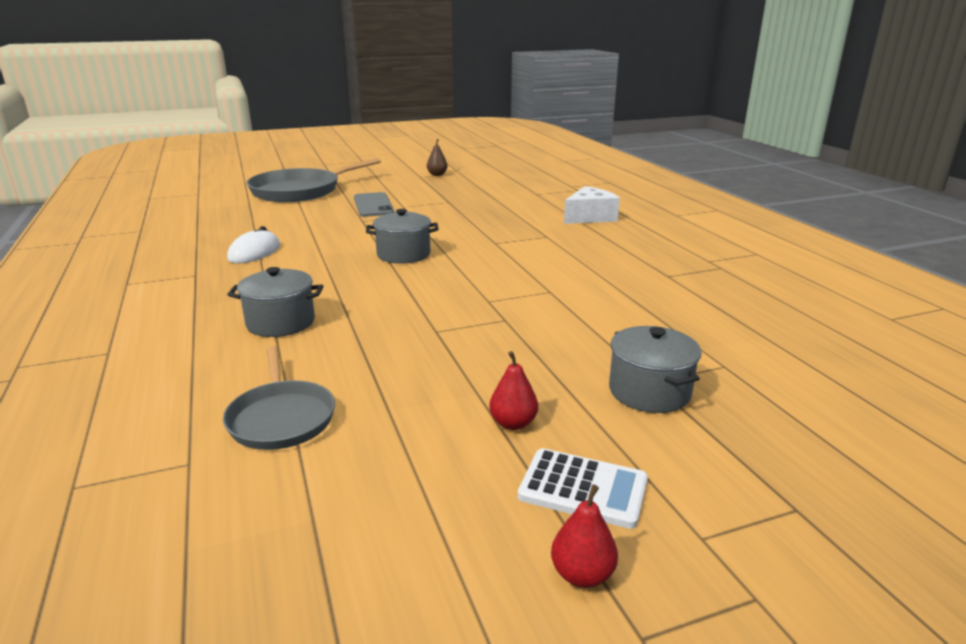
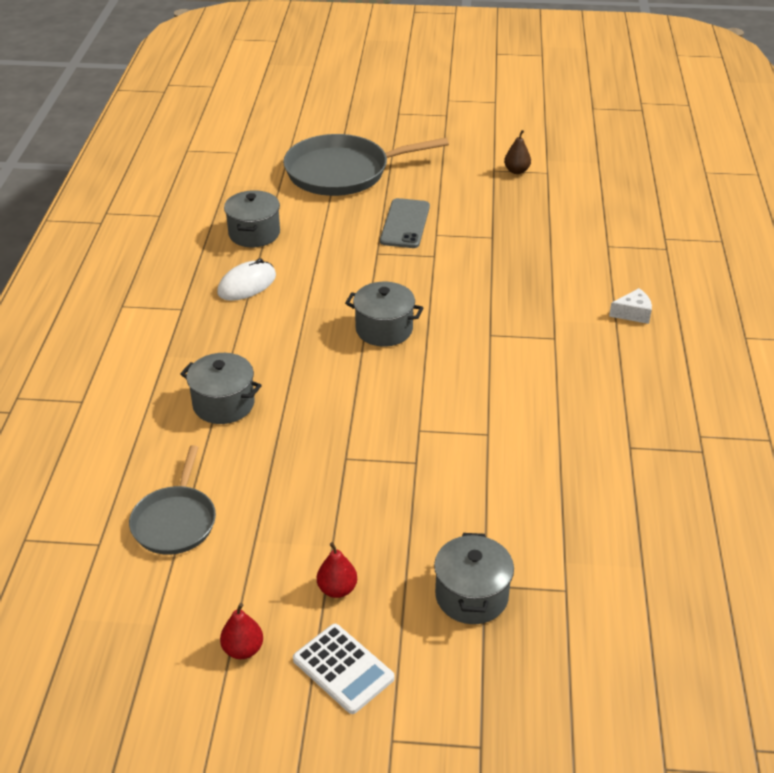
camera: 25 degrees right, 15 degrees up
red pear [551,485,618,588] -> red pear moved to [220,603,263,659]
white cheese [564,186,620,224] -> white cheese [609,288,652,324], size x0.59
none -> grey pot [224,190,280,247]

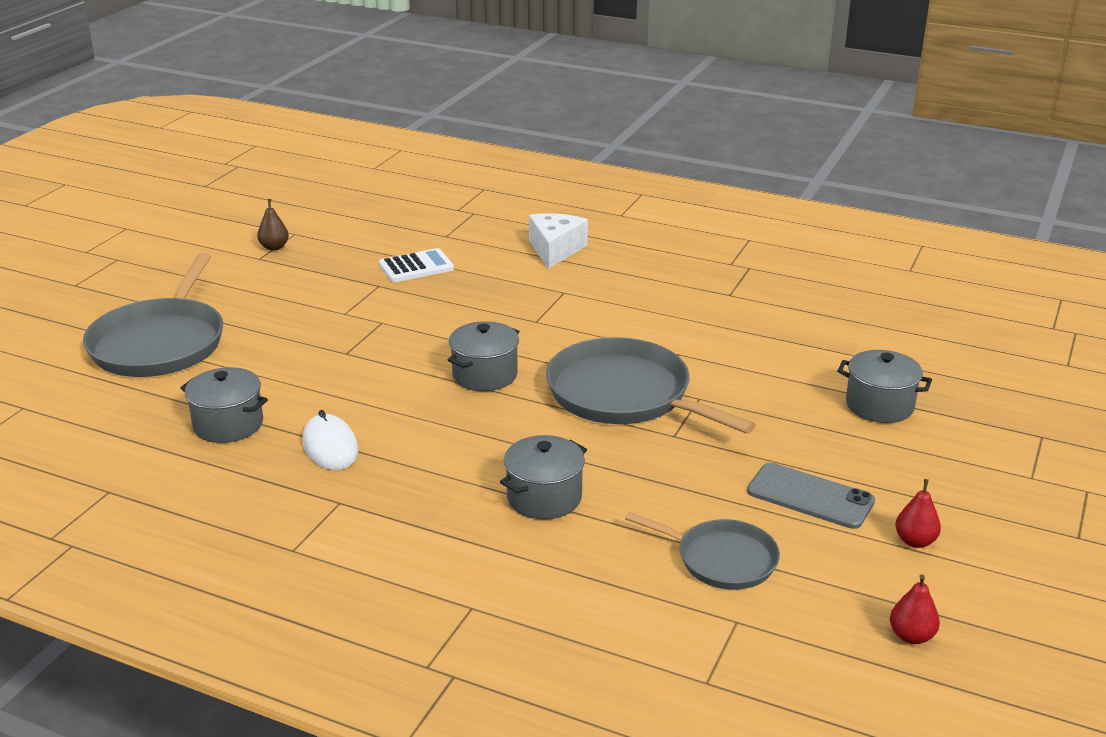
camera: 70 degrees left, 10 degrees down
white calculator [293,624,395,714] -> white calculator moved to [379,248,454,282]
red pear [317,542,357,598] -> red pear moved to [890,574,940,644]
grey phone [380,198,430,248] -> grey phone moved to [747,463,875,529]
white cheese [609,288,652,324] -> white cheese [529,213,588,269], size x1.68
none -> grey pan [546,337,756,434]

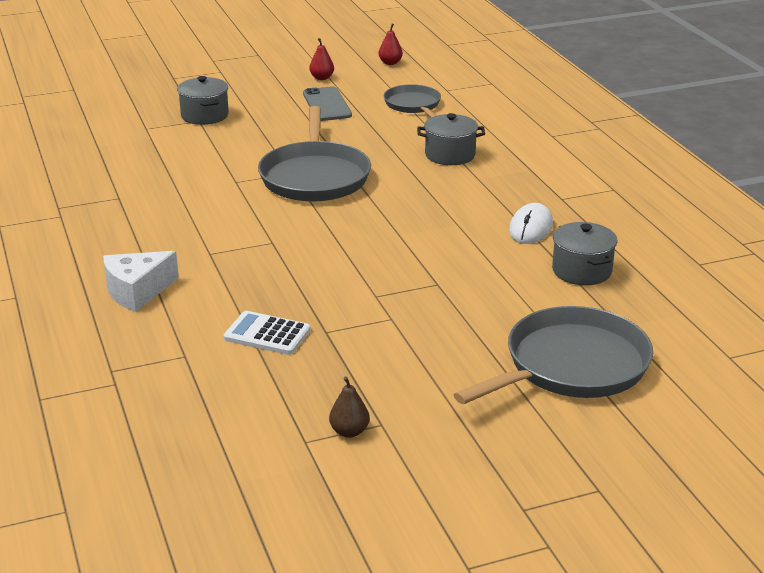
camera: 135 degrees left, 0 degrees up
grey pot [448,321,520,391] -> none

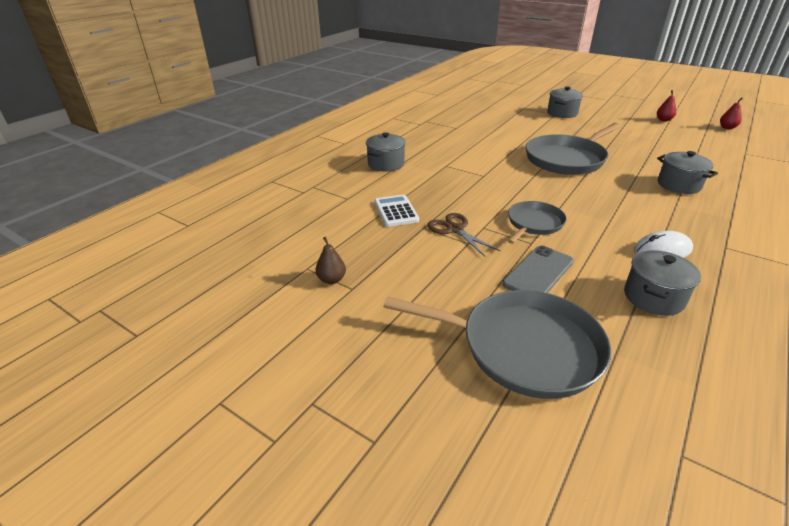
camera: 55 degrees right, 5 degrees up
white cheese [103,251,179,312] -> grey pot [366,132,406,172]
grey phone [303,86,352,121] -> grey phone moved to [502,246,574,293]
grey pan [384,84,441,117] -> grey pan moved to [507,201,567,244]
none -> brown scissors [427,213,500,257]

